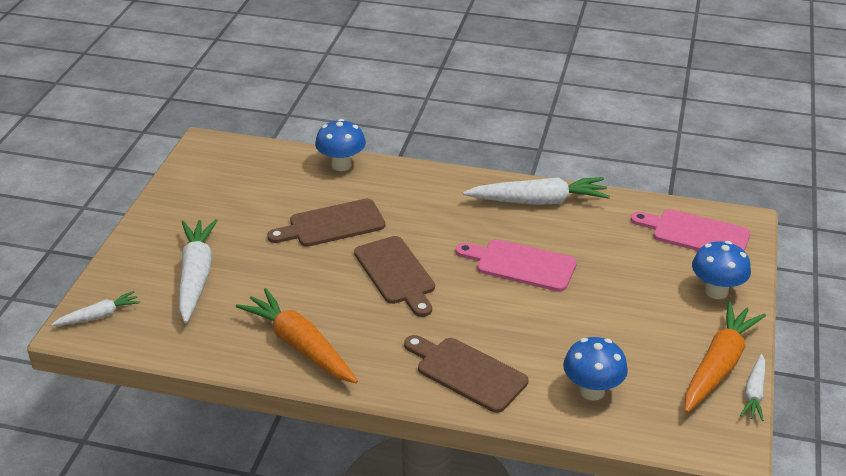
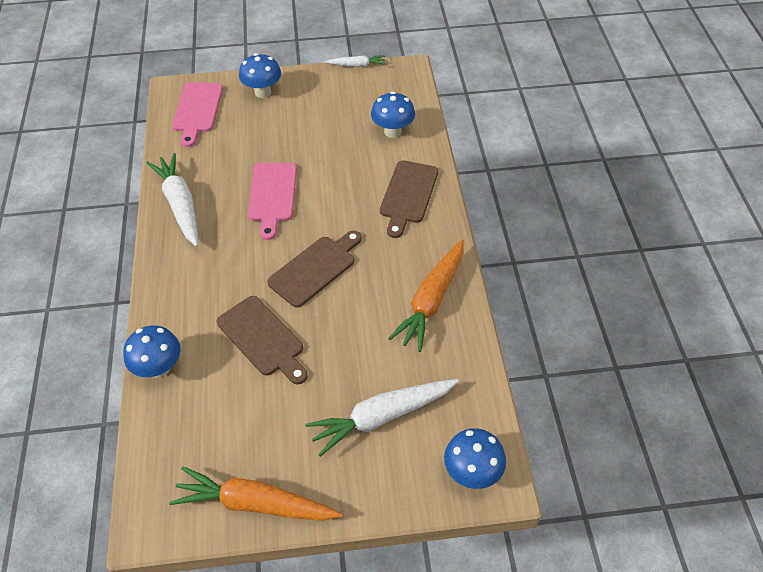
camera: 110 degrees left, 15 degrees up
white carrot [51,291,140,326] -> blue mushroom [444,428,506,489]
orange carrot [685,301,766,413] -> orange carrot moved to [169,466,343,521]

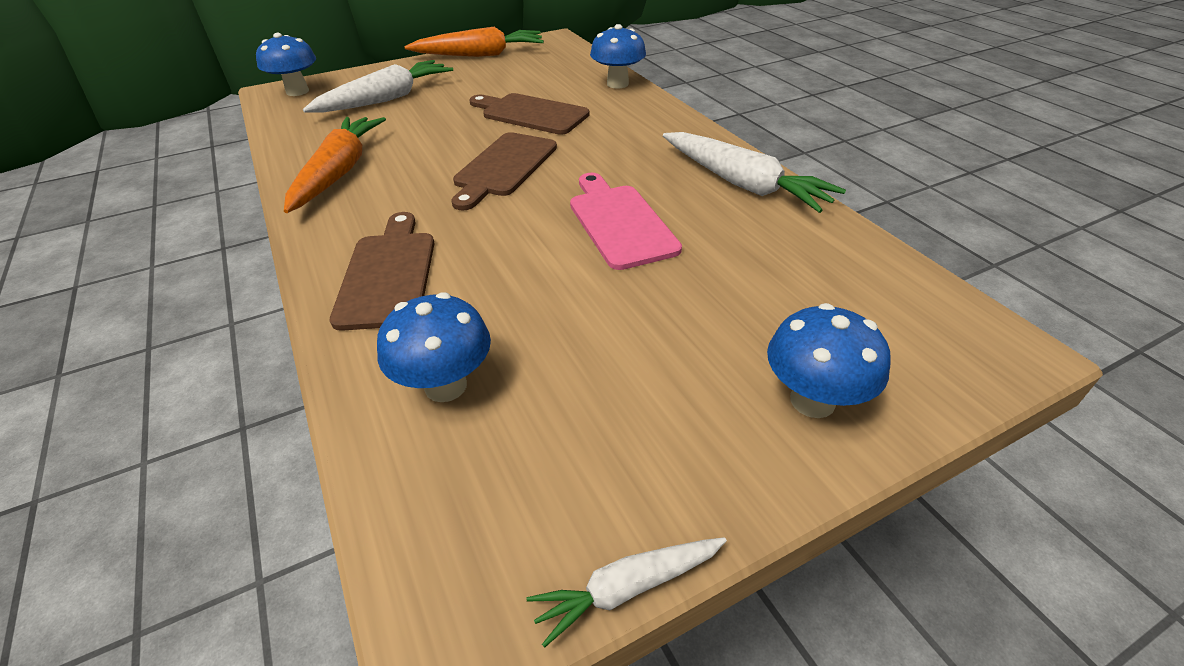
camera: 160 degrees right, 10 degrees down
pink cutting board [172,82,223,147] -> none

